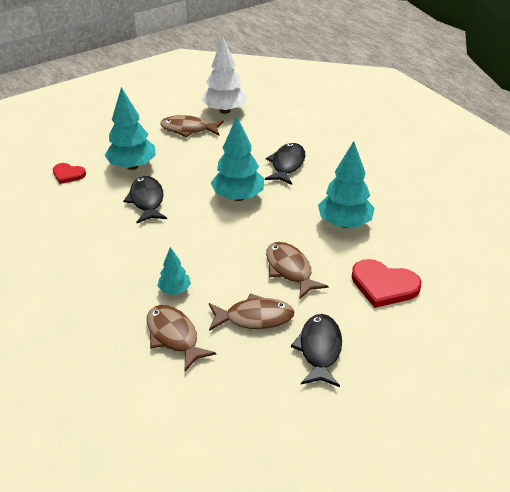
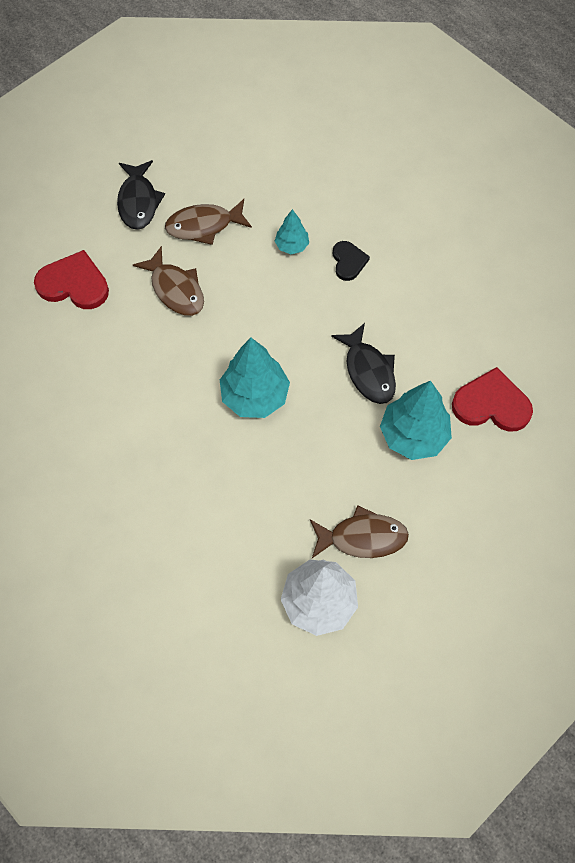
camera: 170 degrees right, 25 degrees up
red heart [53,163,86,184] -> red heart [452,367,533,432], size x1.68
brown fish [147,305,216,371] -> none
black fish [265,143,305,185] -> none
turquoise tree [318,141,375,228] -> none
none -> black heart [333,241,370,281]

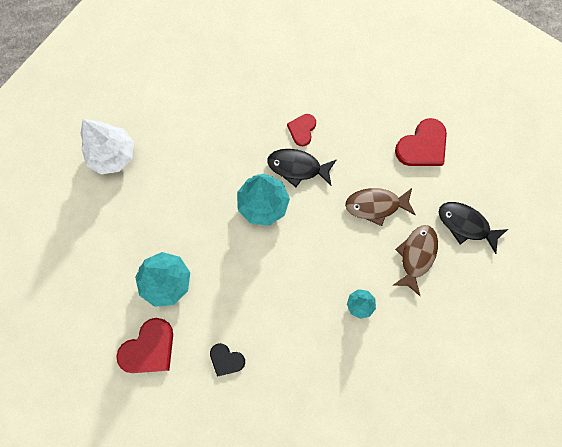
camera: 125 degrees right, 10 degrees up
brown fish [310,505,409,558] -> none
black fish [331,323,396,404] -> black fish moved to [267,149,337,187]
black heart [333,241,370,281] -> black heart moved to [210,343,245,377]
none -> red heart [287,114,316,146]

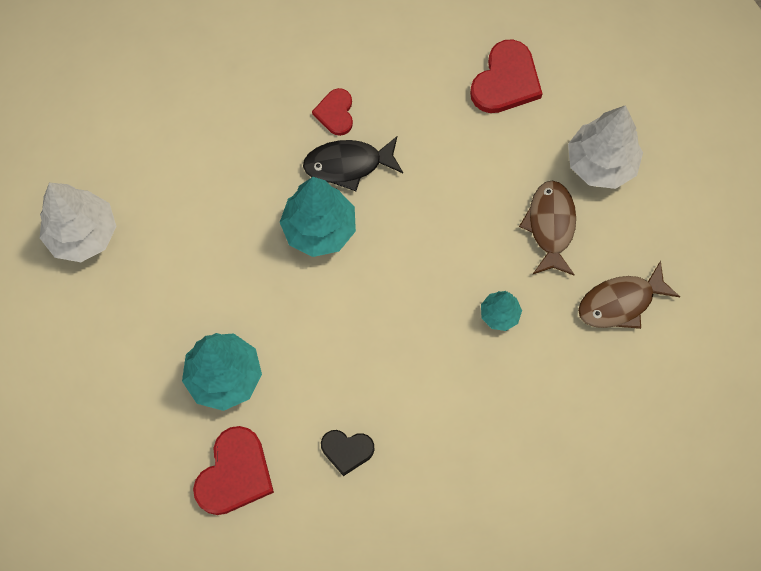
camera: 20 degrees left, 5 degrees down
brown fish [345,188,416,226] -> brown fish moved to [578,261,680,329]
black fish [439,202,508,254] -> white tree [568,105,643,189]

